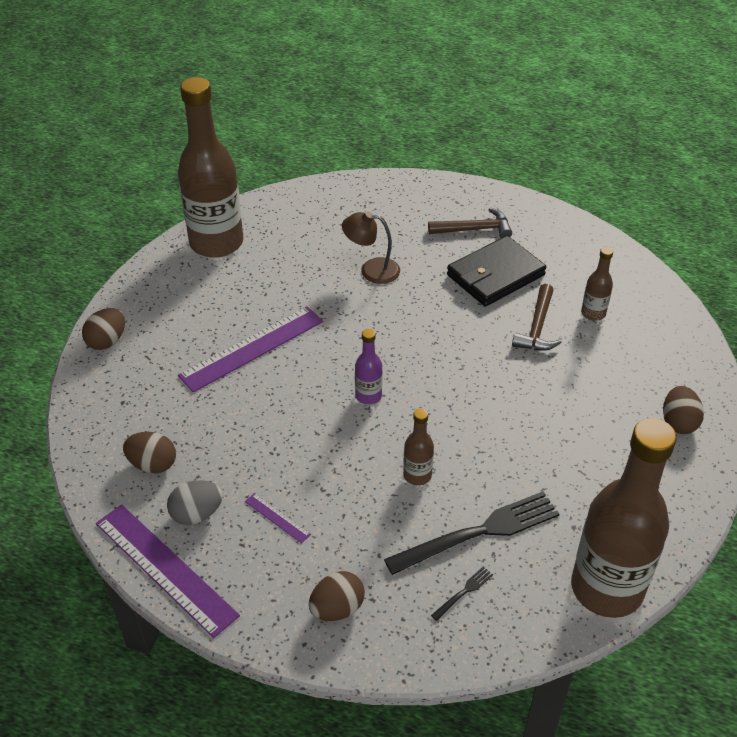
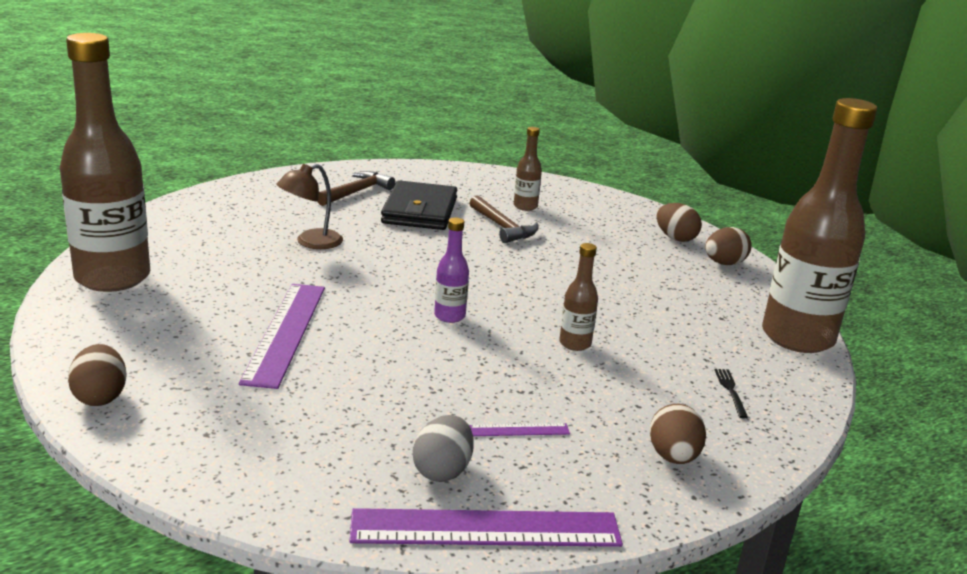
camera: 50 degrees left, 20 degrees down
brown egg [123,432,176,474] -> brown egg moved to [705,227,751,265]
black fork [384,491,559,575] -> none

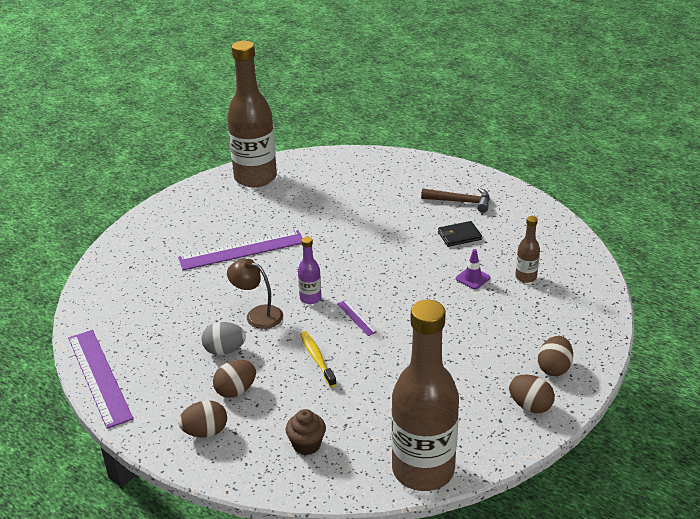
camera: 70 degrees right, 10 degrees up
brown egg [68,344,127,406] -> brown egg moved to [213,360,256,398]
brown lamp [276,164,343,249] -> brown lamp moved to [227,259,283,329]
black wallet [381,180,457,230] -> black wallet [438,221,482,247], size x0.54
grey egg [413,415,474,482] -> grey egg moved to [202,322,246,355]
brown hammer [469,195,538,243] -> purple traffic cone [456,249,490,289]
purple ruler [469,423,570,436] -> purple ruler moved to [337,300,377,336]
brown bottle [559,243,598,351] -> yellow toothbrush [300,331,337,387]
black fork [715,369,748,418] -> brown cupcake [286,409,326,455]

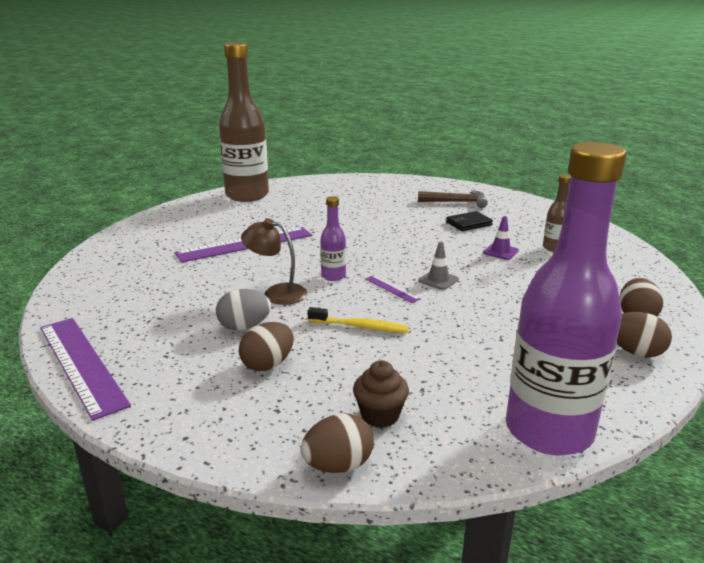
camera: 10 degrees left, 10 degrees down
brown egg [178,400,227,437] -> brown egg moved to [301,413,374,473]
yellow toothbrush [300,331,337,387] -> yellow toothbrush turned 135 degrees clockwise [308,307,409,333]
brown bottle [391,300,459,491] -> purple bottle [506,142,627,456]
none -> grey traffic cone [418,241,459,290]

